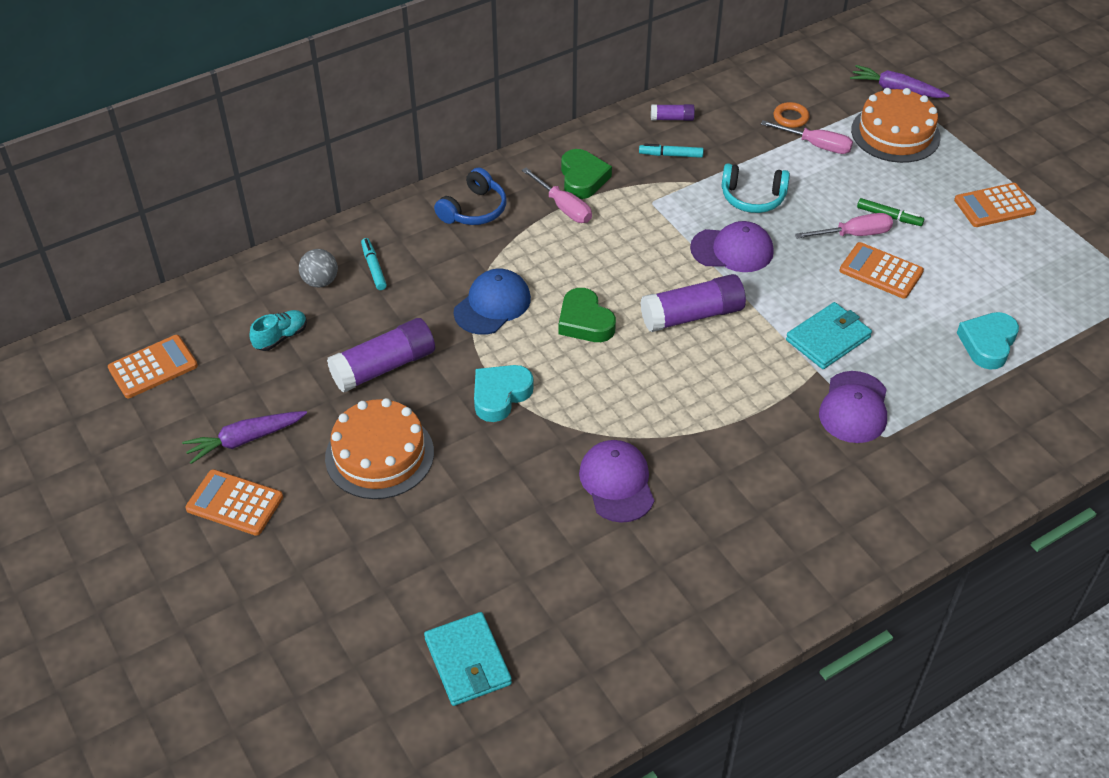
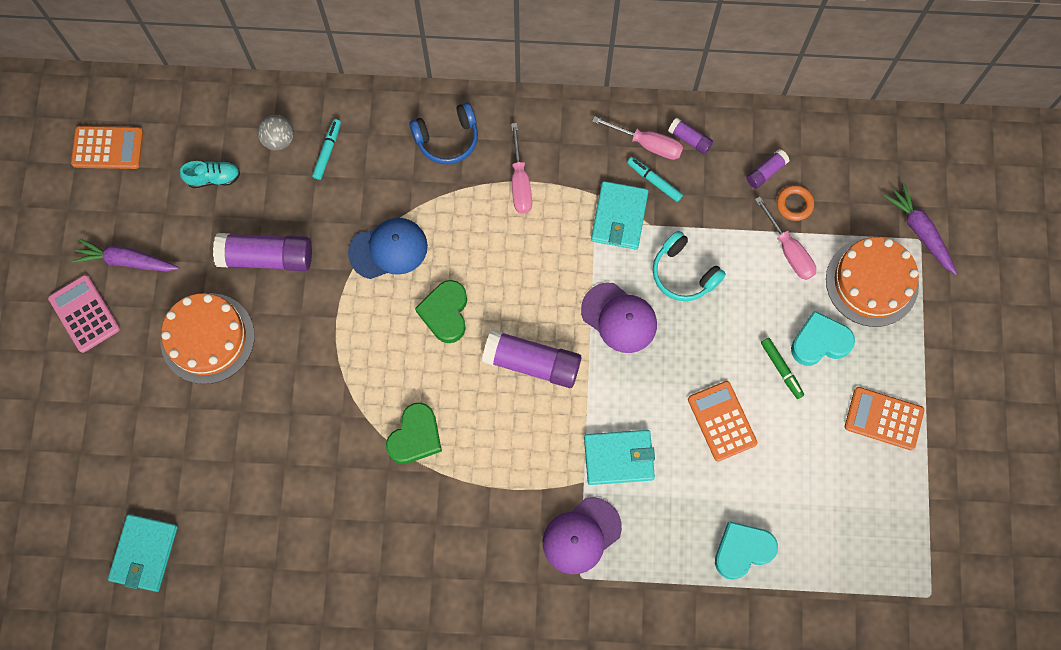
camera: 35 degrees right, 25 degrees up
orange calculator [185,469,283,536] -> pink calculator [48,275,120,353]
turquoise heart [474,365,534,422] -> turquoise heart moved to [791,311,855,366]
green heart [561,149,612,199] -> green heart moved to [386,403,442,464]
purple cap [579,440,654,523] -> none
pink screwdriver [795,213,893,239] -> pink screwdriver moved to [592,116,683,160]
none -> turquoise wallet [591,181,649,250]
none -> purple glue stick [746,149,789,189]

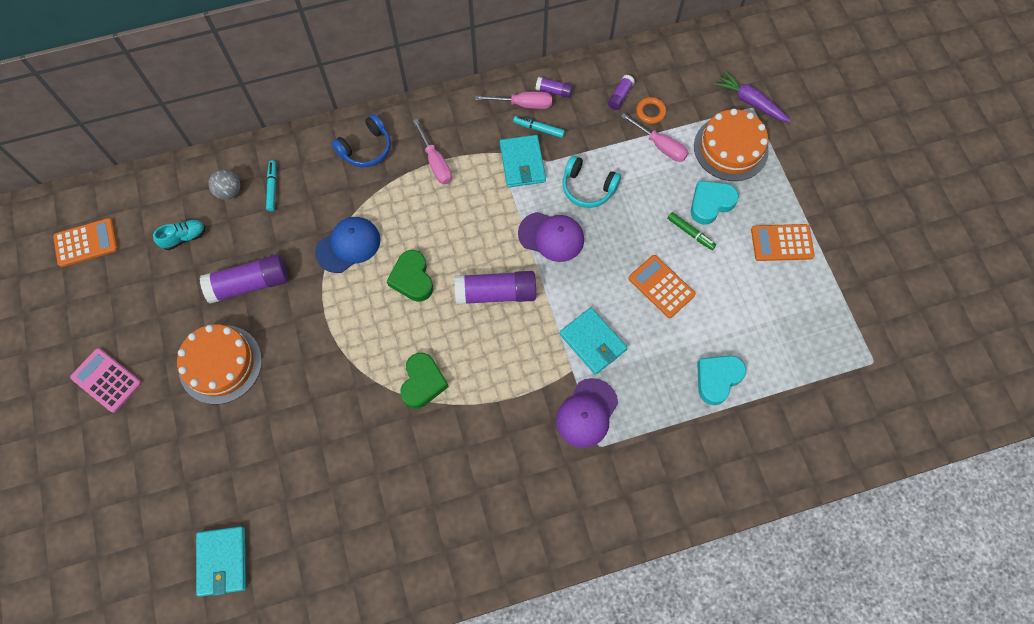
camera: 20 degrees left, 5 degrees down
purple carrot [72,238,179,272] -> none
turquoise wallet [584,430,655,485] -> turquoise wallet turned 75 degrees clockwise [559,307,627,375]

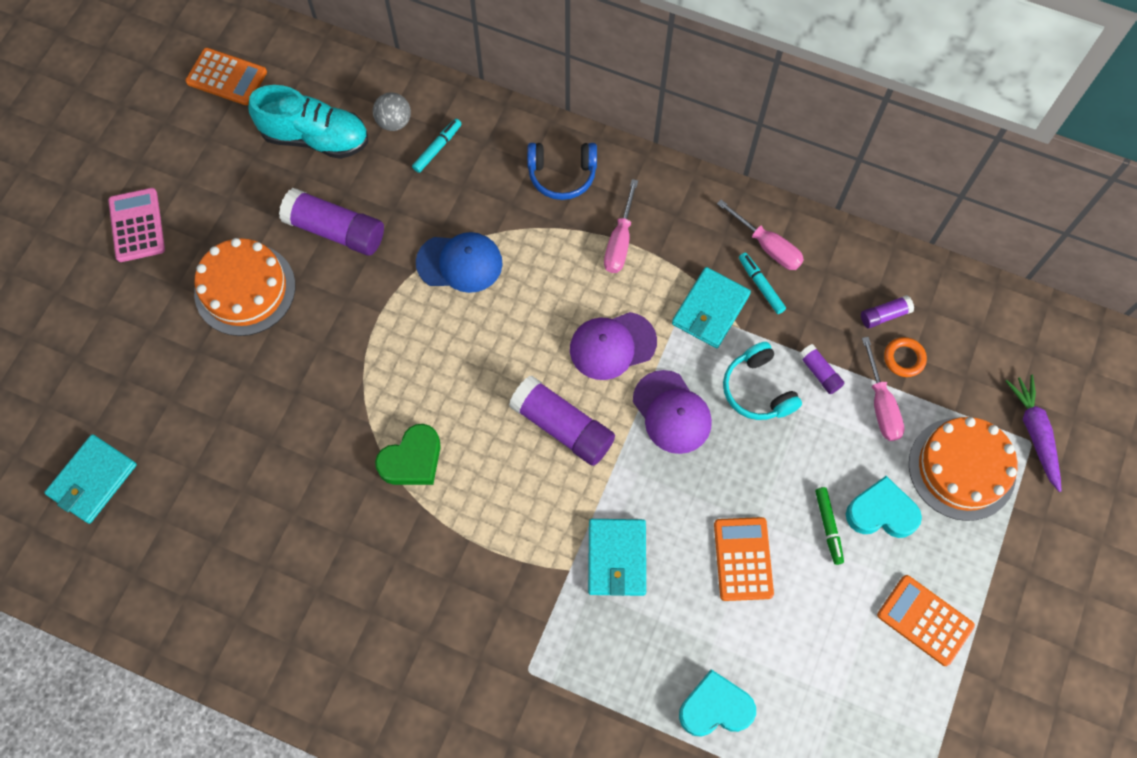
camera: 40 degrees right, 0 degrees up
turquoise shoe [153,220,205,250] -> turquoise shoe [248,85,368,159], size x1.94
green heart [387,250,433,302] -> none
purple glue stick [535,77,573,98] -> purple glue stick moved to [798,344,844,394]
purple cap [556,378,618,448] -> purple cap moved to [570,312,657,380]

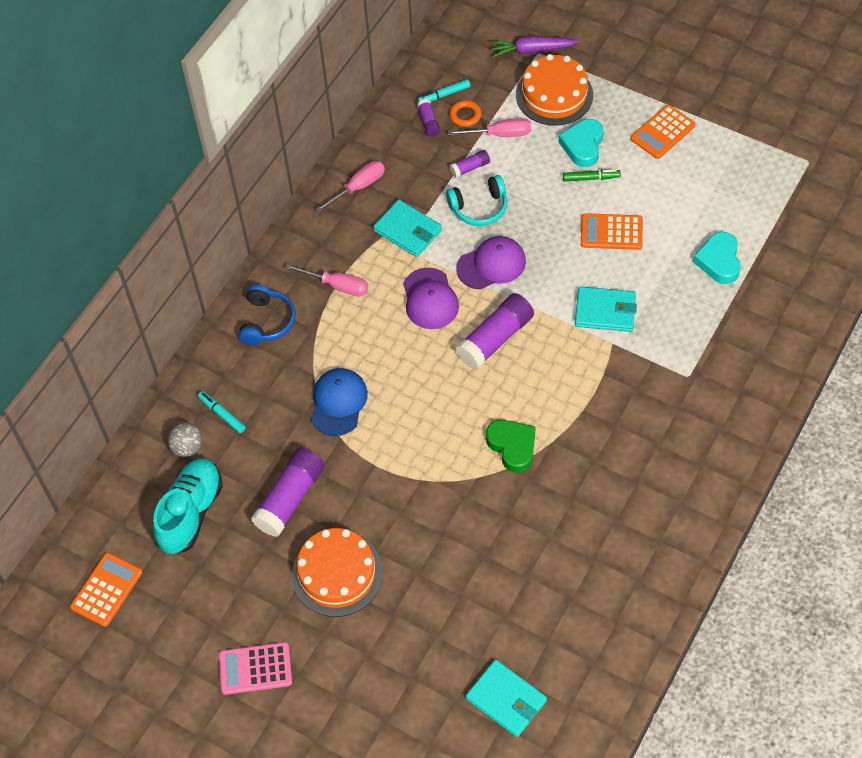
camera: 80 degrees left, 10 degrees down
turquoise marker [739,253,786,314] -> turquoise marker moved to [418,79,470,102]

